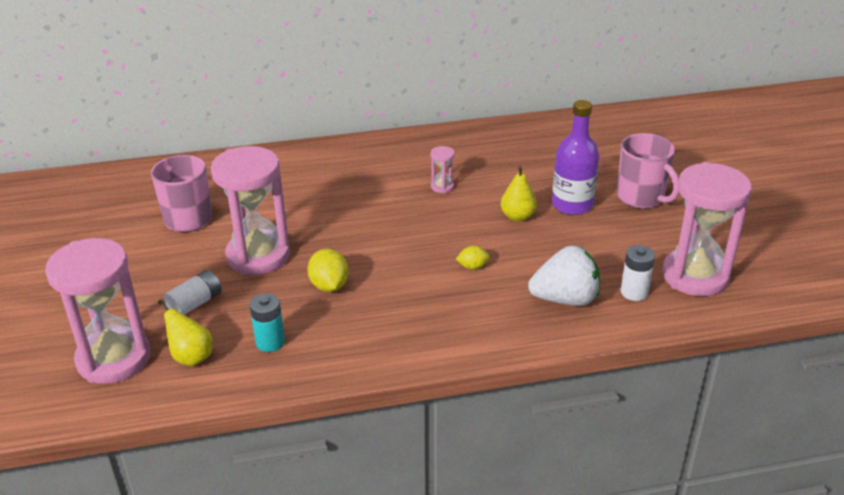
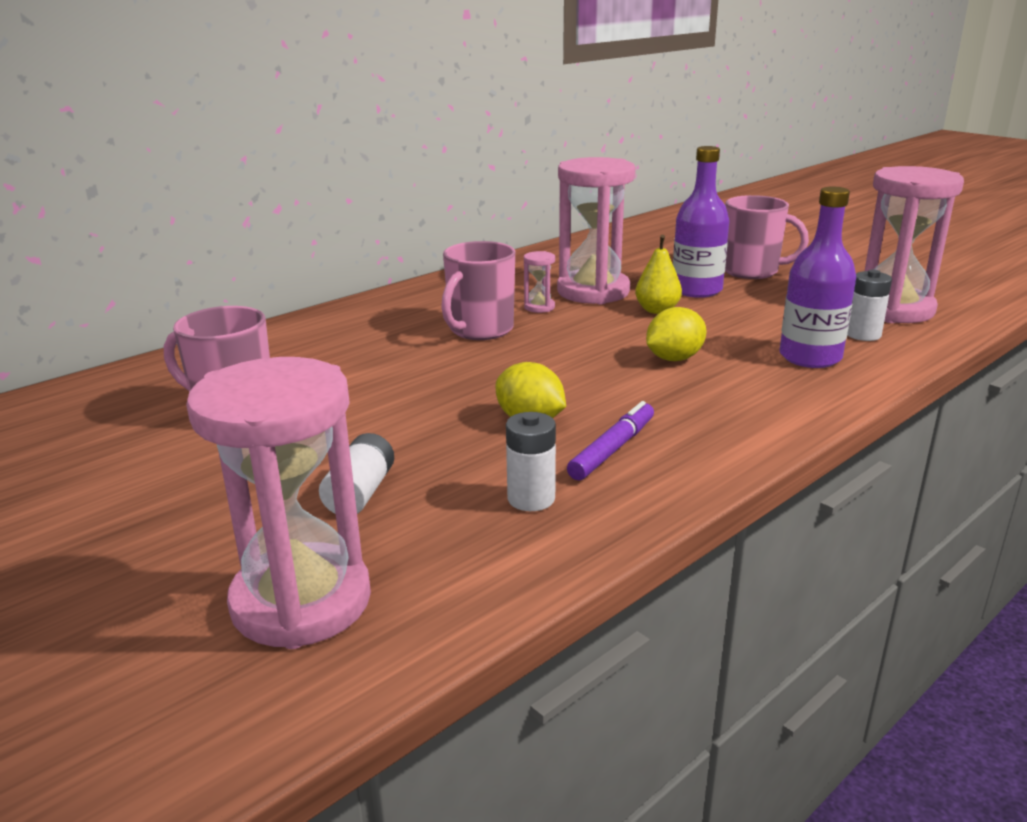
camera: 30 degrees left, 10 degrees down
yellow pear [158,300,213,366] -> none
pink hourglass [211,146,290,275] -> pink hourglass moved to [557,157,636,304]
turquoise battery [250,293,285,352] -> white battery [506,412,556,511]
yellow lemon [456,246,490,270] -> yellow lemon [646,307,706,361], size x1.66
white strawberry [528,245,600,306] -> purple bottle [779,187,856,368]
none -> pink mug [441,241,515,340]
none -> purple marker [567,401,654,480]

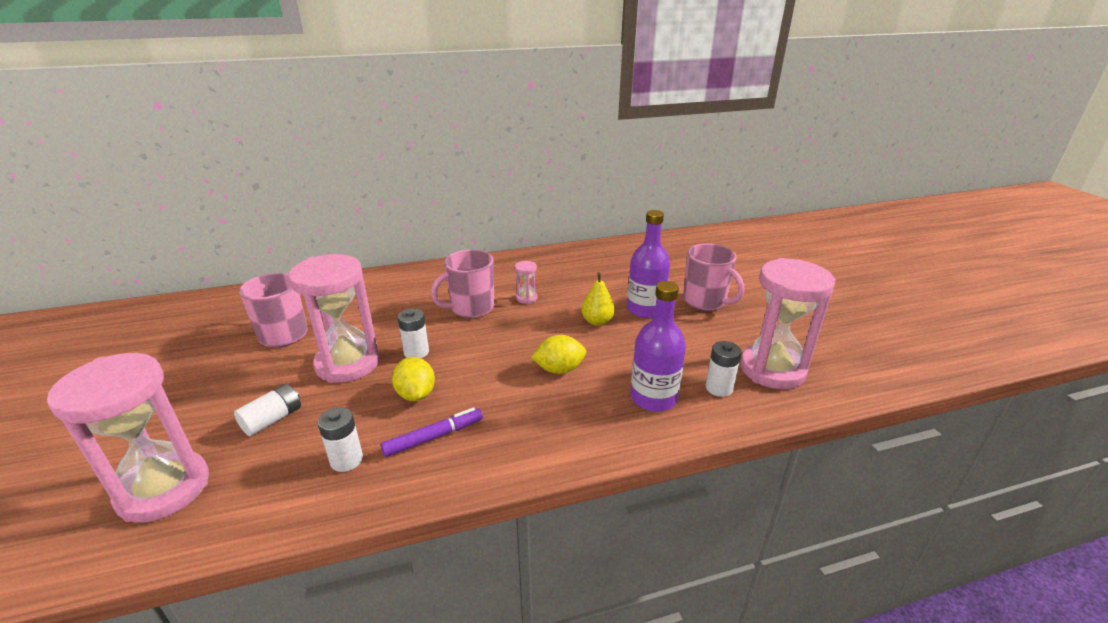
camera: 25 degrees right, 5 degrees up
pink hourglass [557,157,636,304] -> pink hourglass moved to [288,254,380,383]
none -> white battery [398,308,429,358]

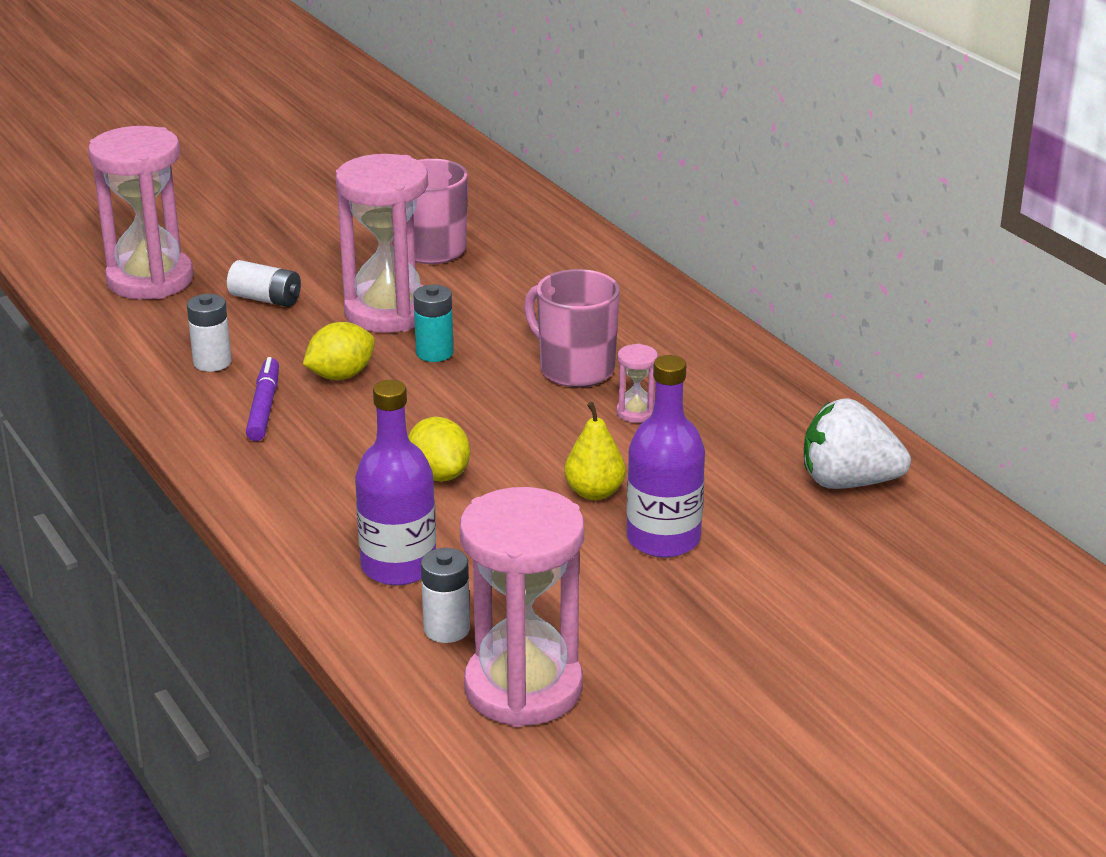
camera: 75 degrees right, 0 degrees up
purple marker [381,407,483,457] -> purple marker turned 135 degrees counterclockwise [246,357,279,441]
white battery [398,308,429,358] -> turquoise battery [414,285,453,362]
pink mug [683,244,744,311] -> none
none -> white strawberry [804,398,911,489]

